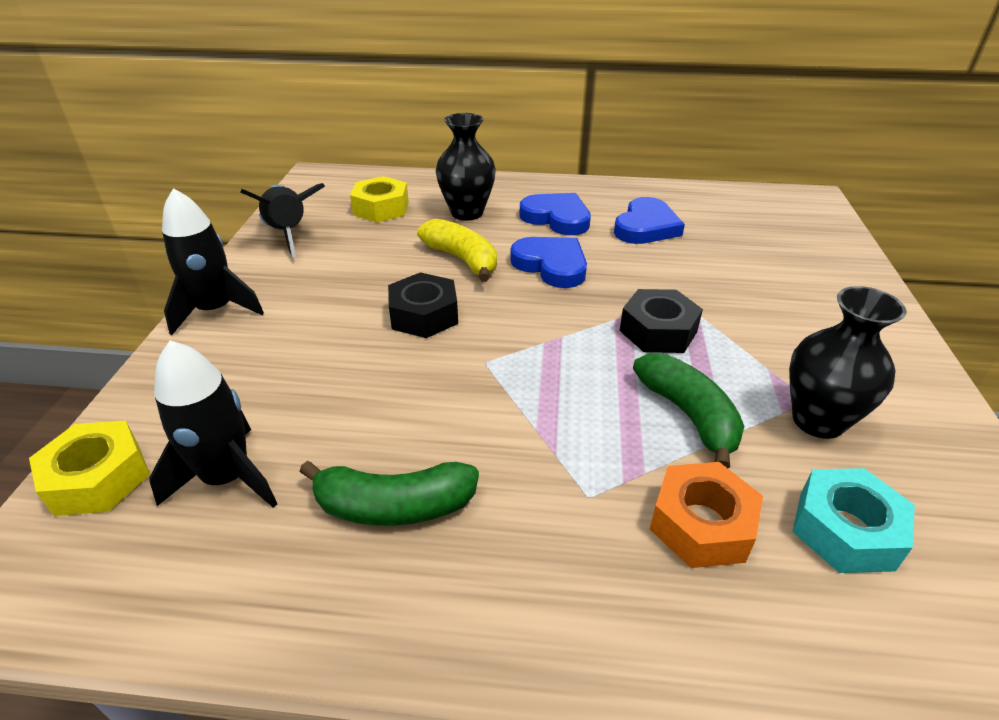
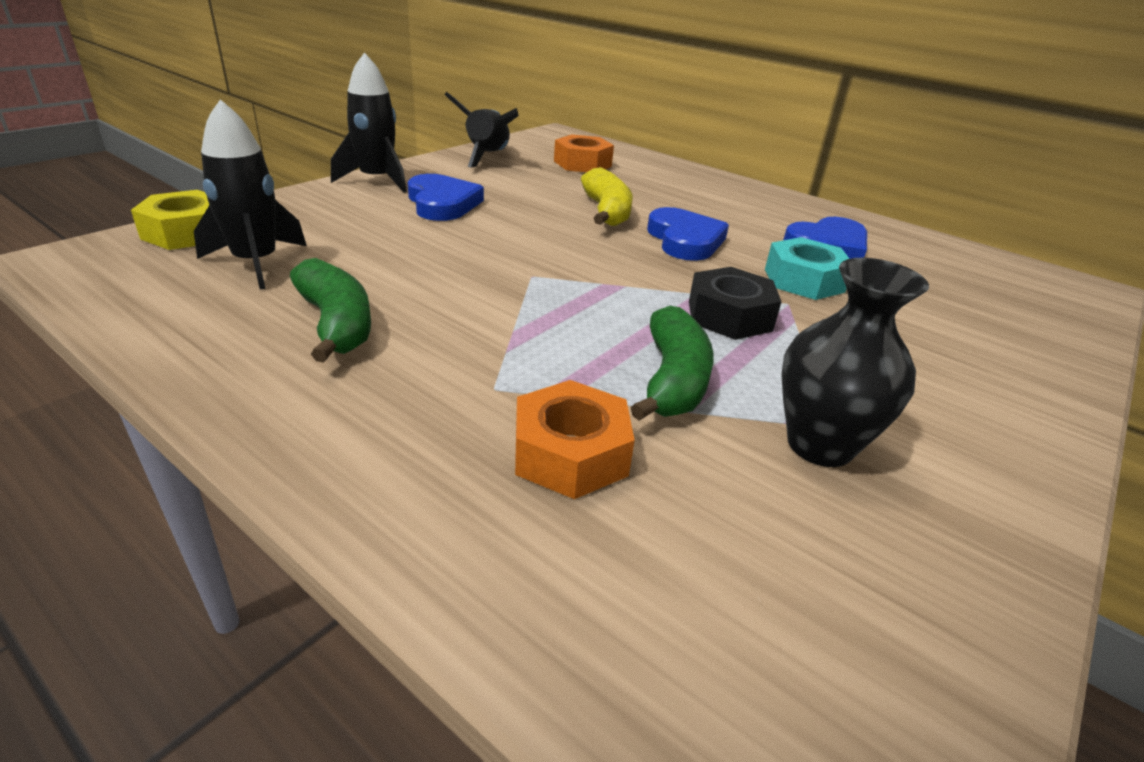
camera: 30 degrees right, 5 degrees down
green banana [300,461,479,526] -> green banana turned 150 degrees counterclockwise [290,258,371,363]
yellow nut [350,176,409,223] -> orange nut [554,134,614,172]
black nut [388,272,458,338] -> none
black vase [436,113,496,220] -> none
blue heart [519,193,591,235] -> blue heart moved to [408,174,484,221]
turquoise nut [792,468,915,573] -> turquoise nut moved to [765,237,849,300]

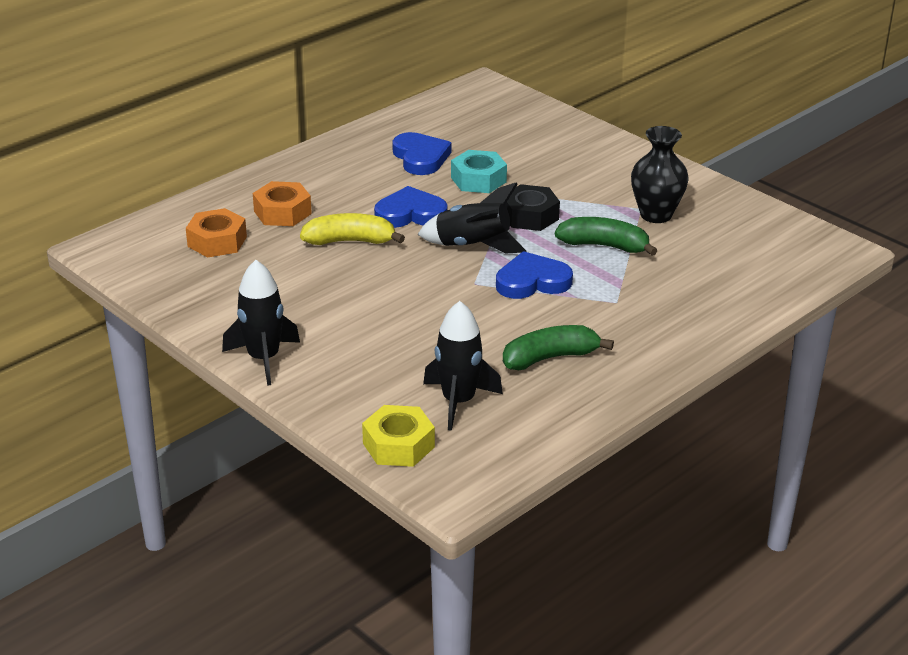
camera: 80 degrees left, 0 degrees up
blue heart [408,174,484,221] -> blue heart moved to [496,251,573,299]
black rocket [444,92,519,168] -> black rocket moved to [417,182,526,254]
orange nut [515,380,635,499] -> orange nut moved to [253,181,312,226]

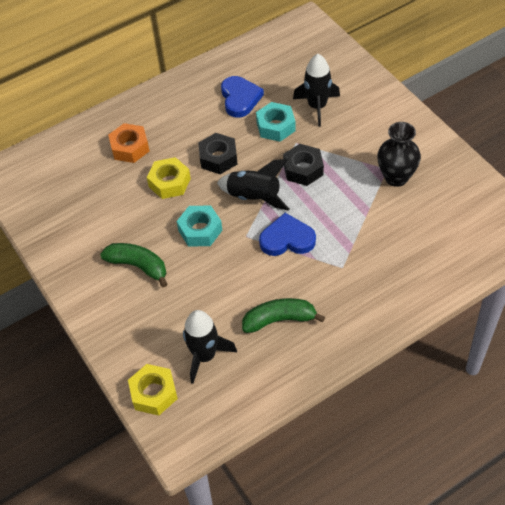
camera: 15 degrees right, 20 degrees up
orange nut [186,208,247,258] -> none
black rocket [222,260,300,386] -> black rocket moved to [293,54,340,127]
yellow banana [300,213,405,245] -> yellow nut [147,157,191,199]
blue heart [374,186,448,228] -> black nut [198,133,237,174]
green banana [555,217,658,256] -> green banana moved to [100,243,167,287]
none -> turquoise nut [177,206,222,246]

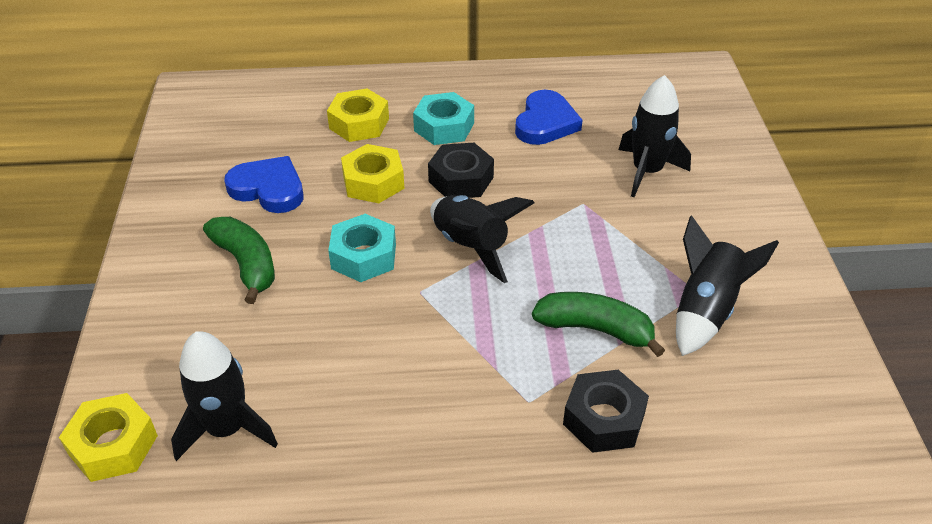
camera: 25 degrees right, 10 degrees down
orange nut [108,123,149,163] -> yellow nut [327,89,389,142]
green banana [242,298,325,333] -> green banana moved to [532,292,665,357]
turquoise nut [256,102,296,142] -> turquoise nut moved to [413,92,474,145]
blue heart [259,213,316,256] -> blue heart moved to [224,156,304,213]
black nut [283,144,324,186] -> black nut moved to [563,370,649,453]
black vase [377,122,421,187] -> black rocket [676,215,779,356]

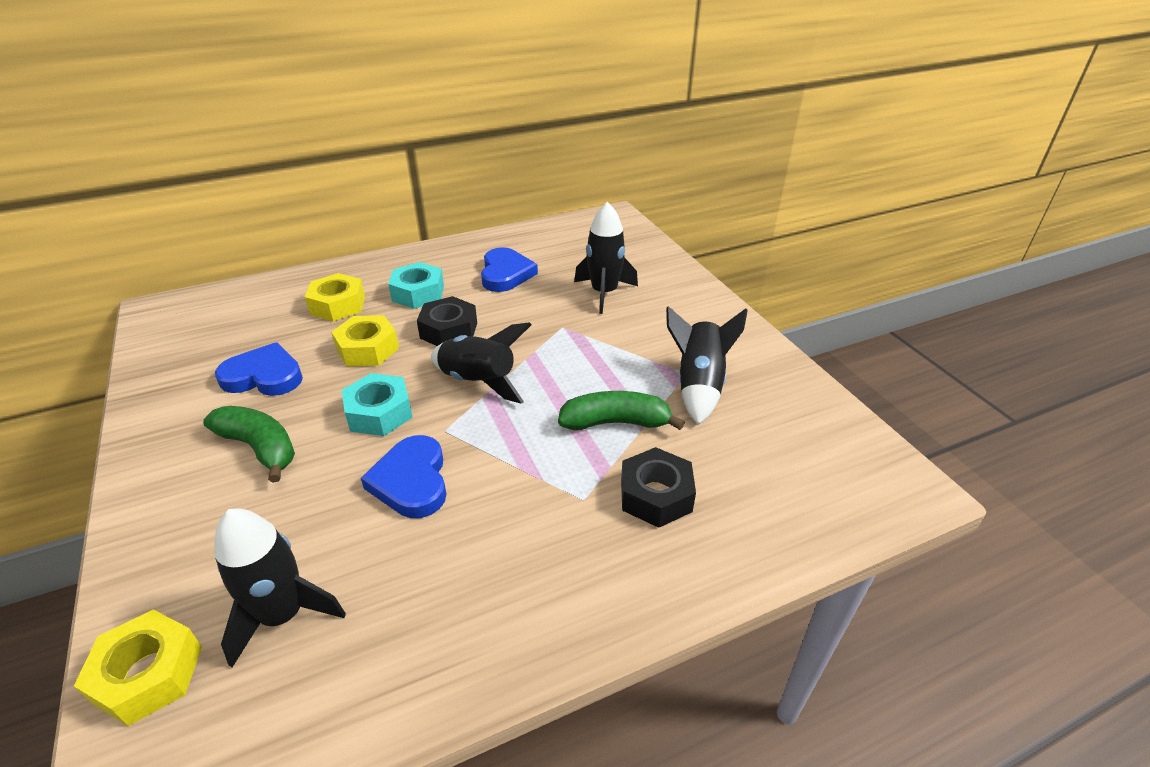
camera: 20 degrees left, 5 degrees down
none -> blue heart [361,435,446,518]

